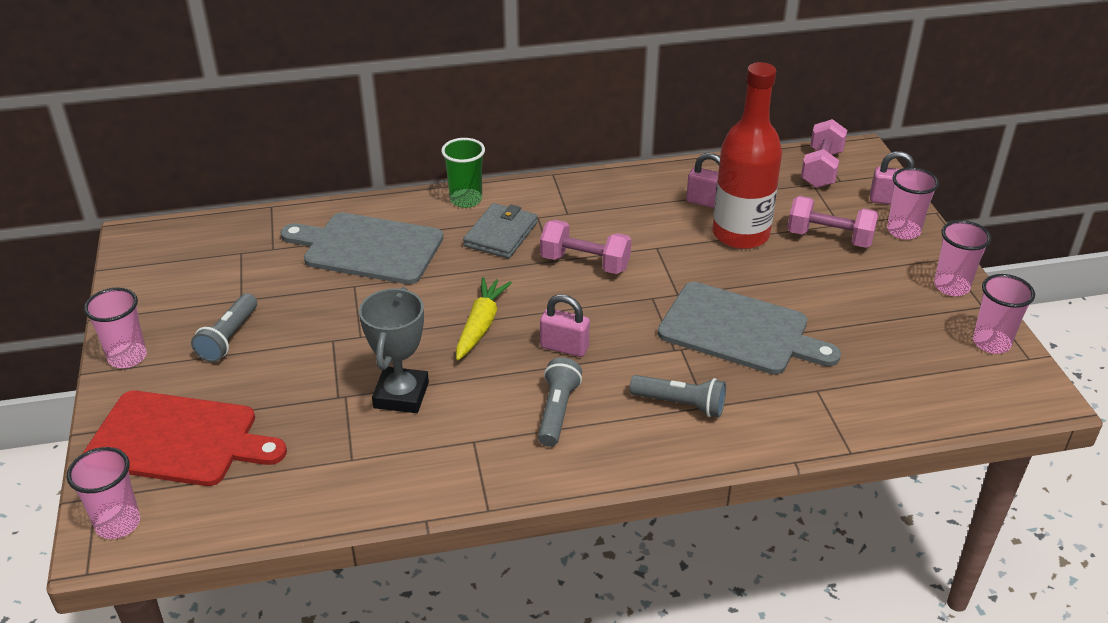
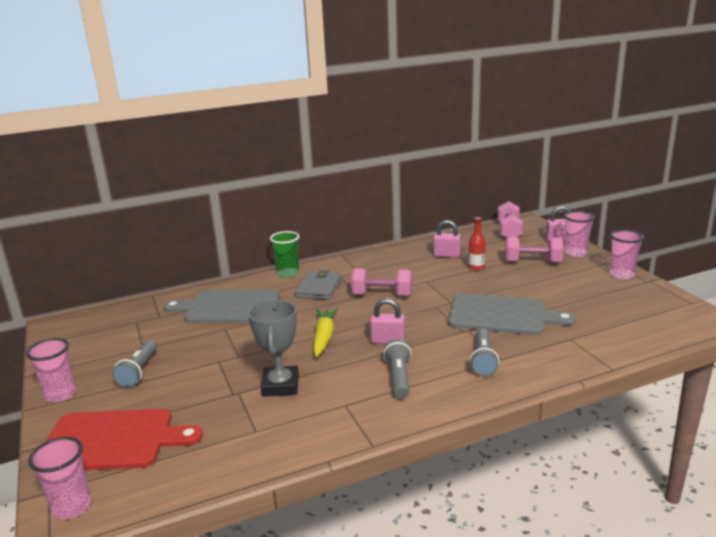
camera: 10 degrees left, 15 degrees down
grey flashlight [629,375,726,417] -> grey flashlight turned 90 degrees clockwise [470,329,499,376]
red bottle [712,62,782,249] -> red bottle [468,217,486,271], size x0.43
pink cup [973,274,1035,354] -> none

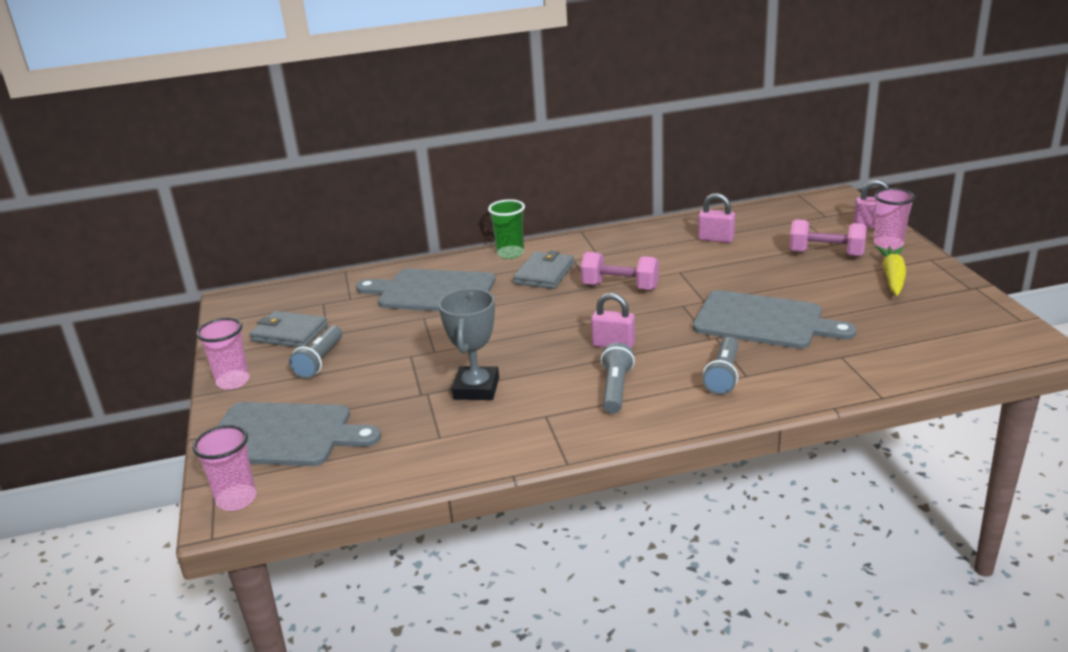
camera: 10 degrees right, 5 degrees up
red cutting board [45,409,203,470] -> grey cutting board [217,402,381,466]
yellow carrot [313,309,338,357] -> yellow carrot moved to [876,246,906,296]
red bottle [468,217,486,271] -> none
pink dumbbell [497,201,523,238] -> none
pink cup [610,230,644,280] -> none
none -> grey wallet [249,311,328,348]

